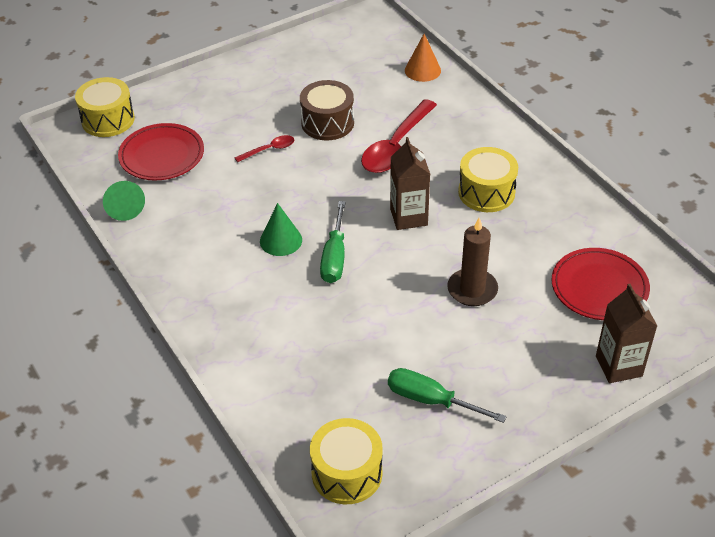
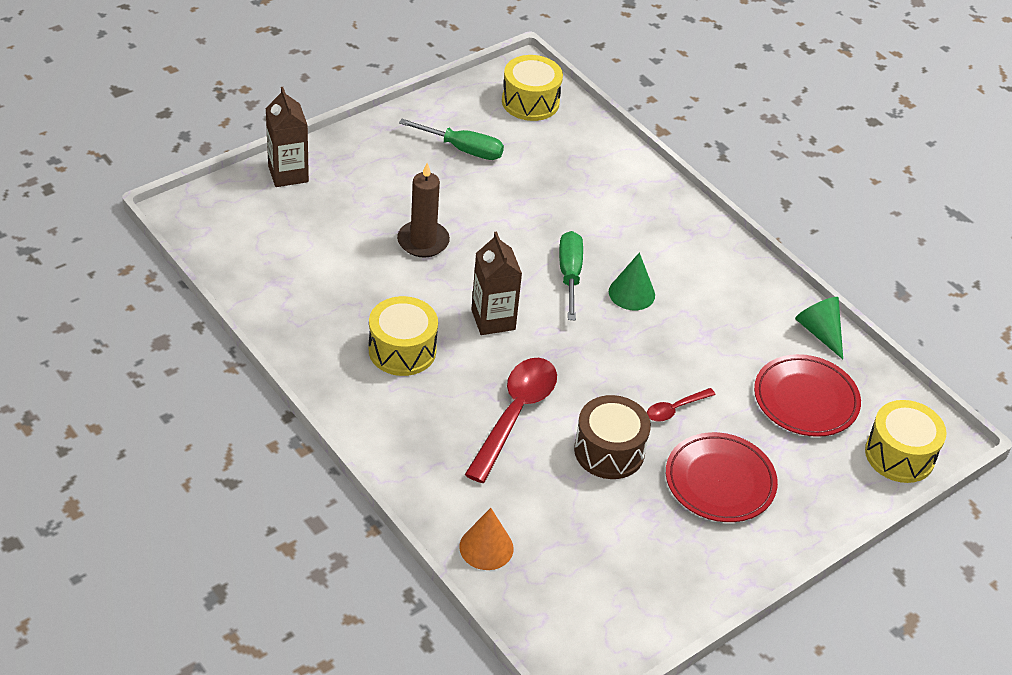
camera: 170 degrees right, 0 degrees up
red plate [552,248,650,320] -> red plate moved to [666,432,778,522]

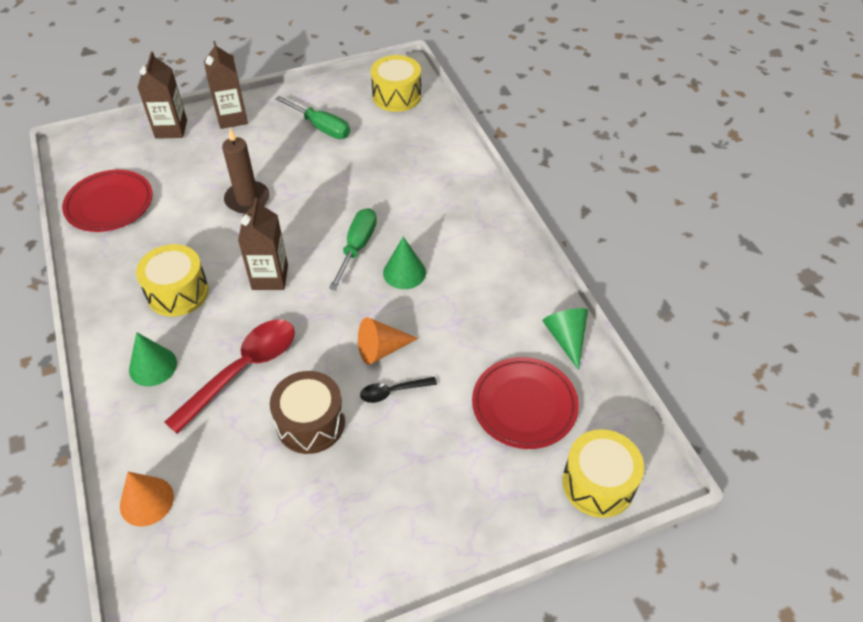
camera: 20 degrees right, 5 degrees up
red spoon [647,388,716,422] -> black spoon [360,377,437,403]
red plate [666,432,778,522] -> red plate moved to [62,170,153,232]
none -> green cone [129,332,177,386]
none -> brown carton [204,41,248,129]
none -> orange cone [358,317,418,365]

